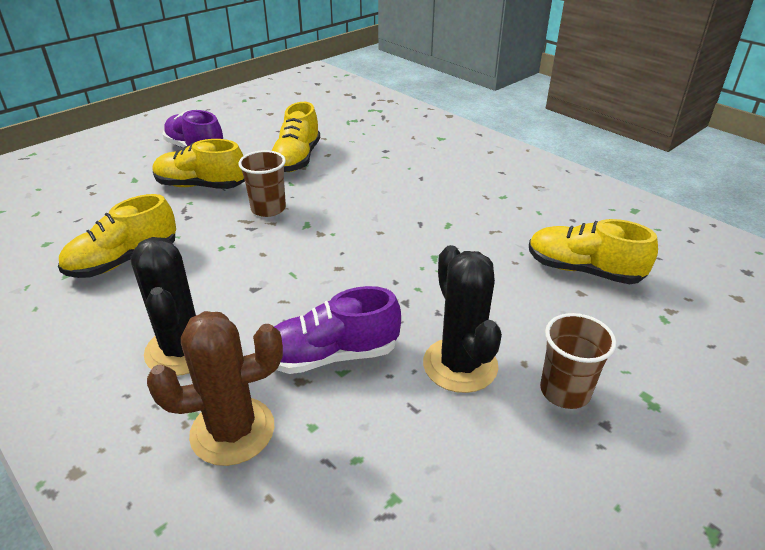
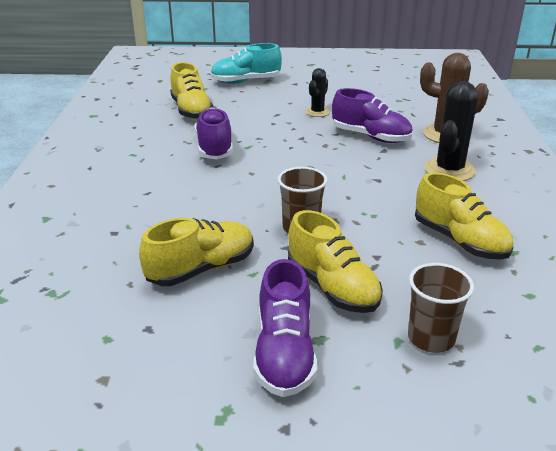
camera: 135 degrees left, 5 degrees down
yellow shoe [58,194,176,278] -> yellow shoe turned 45 degrees clockwise [415,172,513,260]
black cactus [423,245,502,393] -> black cactus [305,68,330,117], size x0.58
brown cup [540,313,616,409] -> brown cup moved to [408,263,474,353]
none -> purple shoe [195,107,233,159]
none -> turquoise shoe [210,43,282,84]

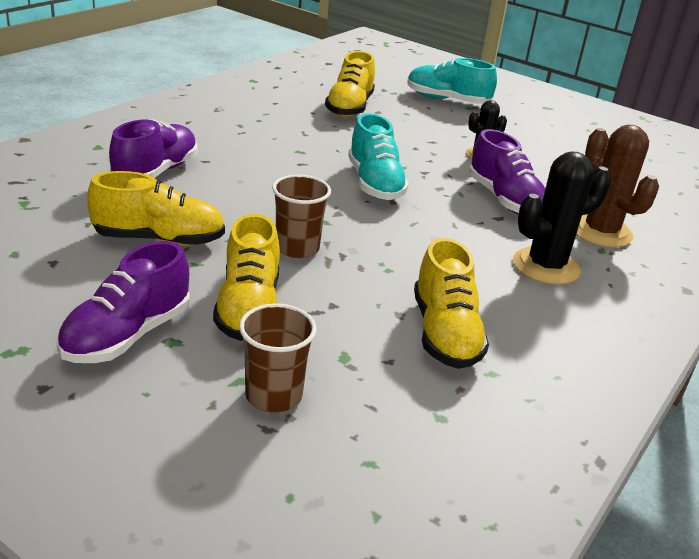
camera: 30 degrees right, 0 degrees up
purple shoe [195,107,233,159] -> purple shoe moved to [109,119,197,178]
none -> turquoise shoe [348,113,409,200]

